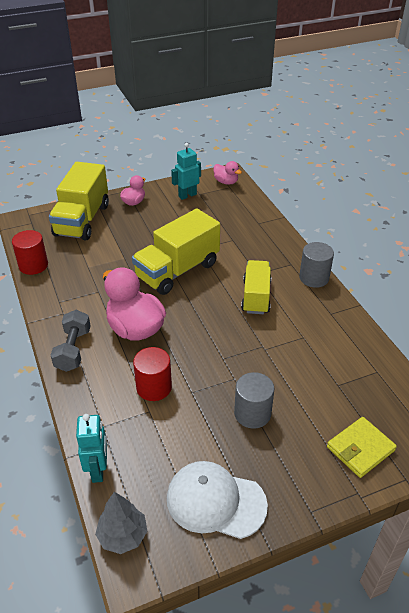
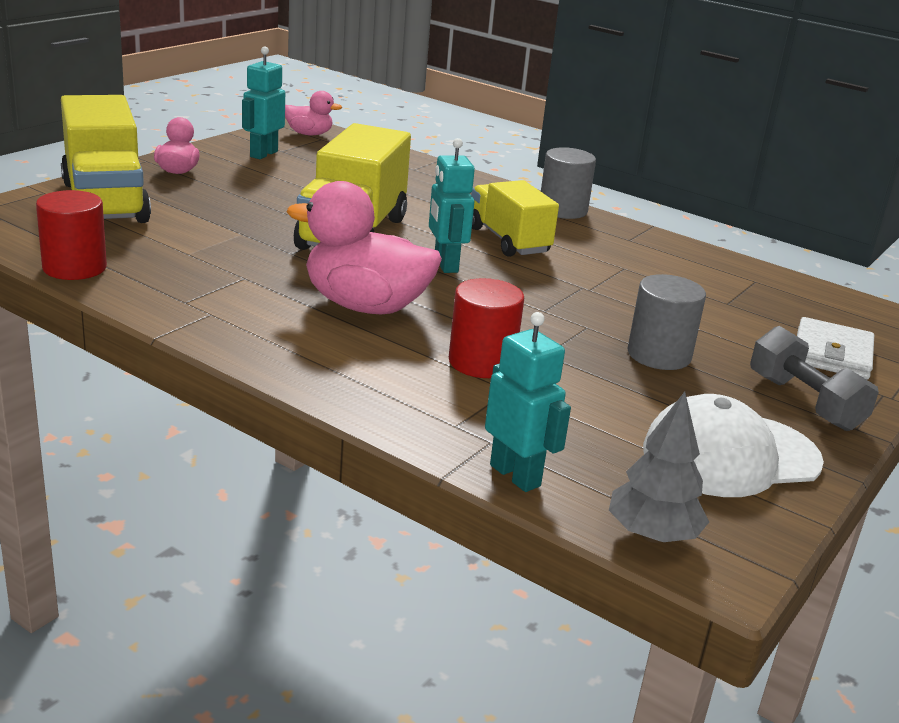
camera: 35 degrees left, 15 degrees down
grey dumbbell [51,310,91,372] -> grey dumbbell moved to [750,326,879,431]
yellow wallet [327,417,397,478] -> white wallet [797,317,874,380]
none -> turquoise robot [429,138,475,273]

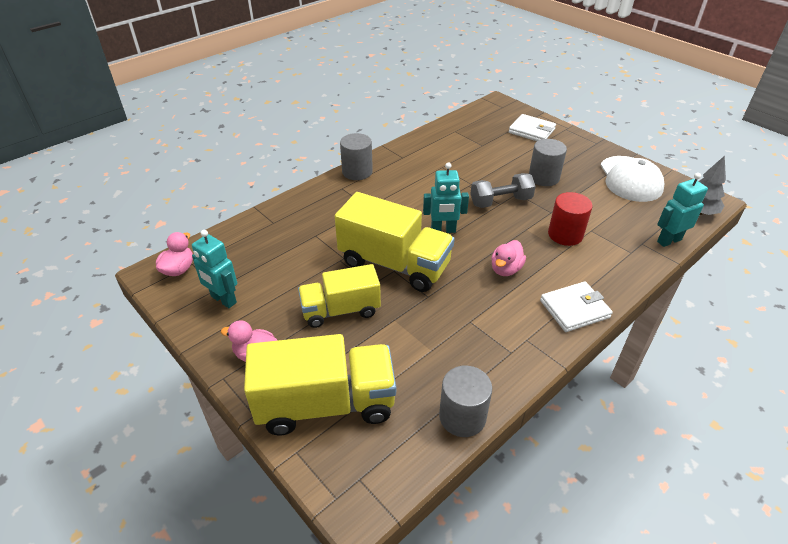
camera: 75 degrees left, 15 degrees up
red cylinder [36,190,107,280] -> grey cylinder [439,366,492,437]
pink duck [287,181,442,314] -> pink duck [491,240,526,276], size x0.52
yellow truck [471,180,559,257] -> yellow truck moved to [298,264,381,328]
grey dumbbell [750,326,879,431] -> grey dumbbell moved to [470,173,536,208]
none -> white wallet [540,281,613,332]

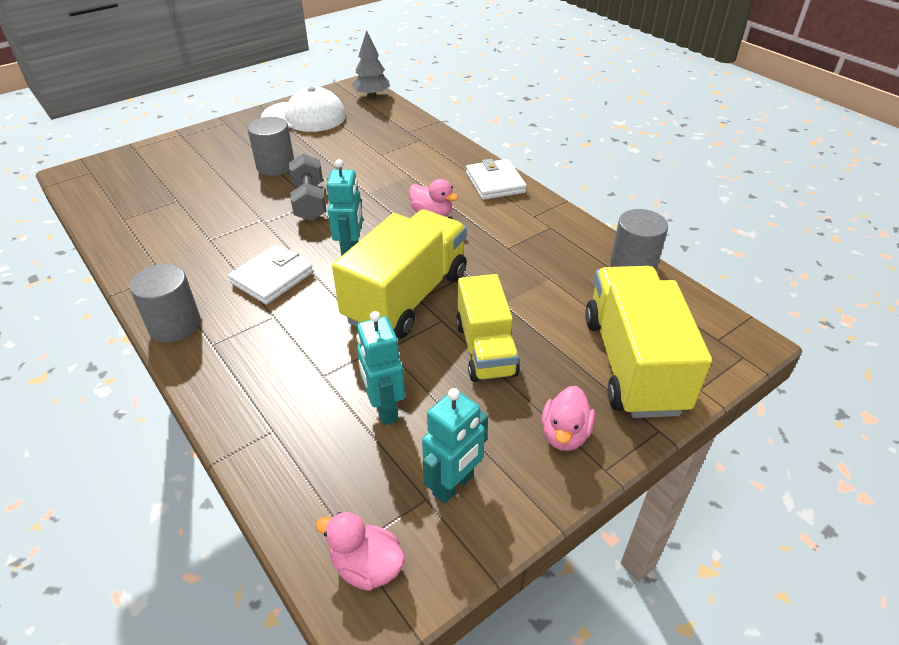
camera: 85 degrees left, 0 degrees up
white wallet [509,114,556,141] -> white wallet moved to [228,245,313,305]
red cylinder [548,192,593,246] -> none
turquoise robot [657,173,708,247] -> turquoise robot moved to [356,311,405,425]

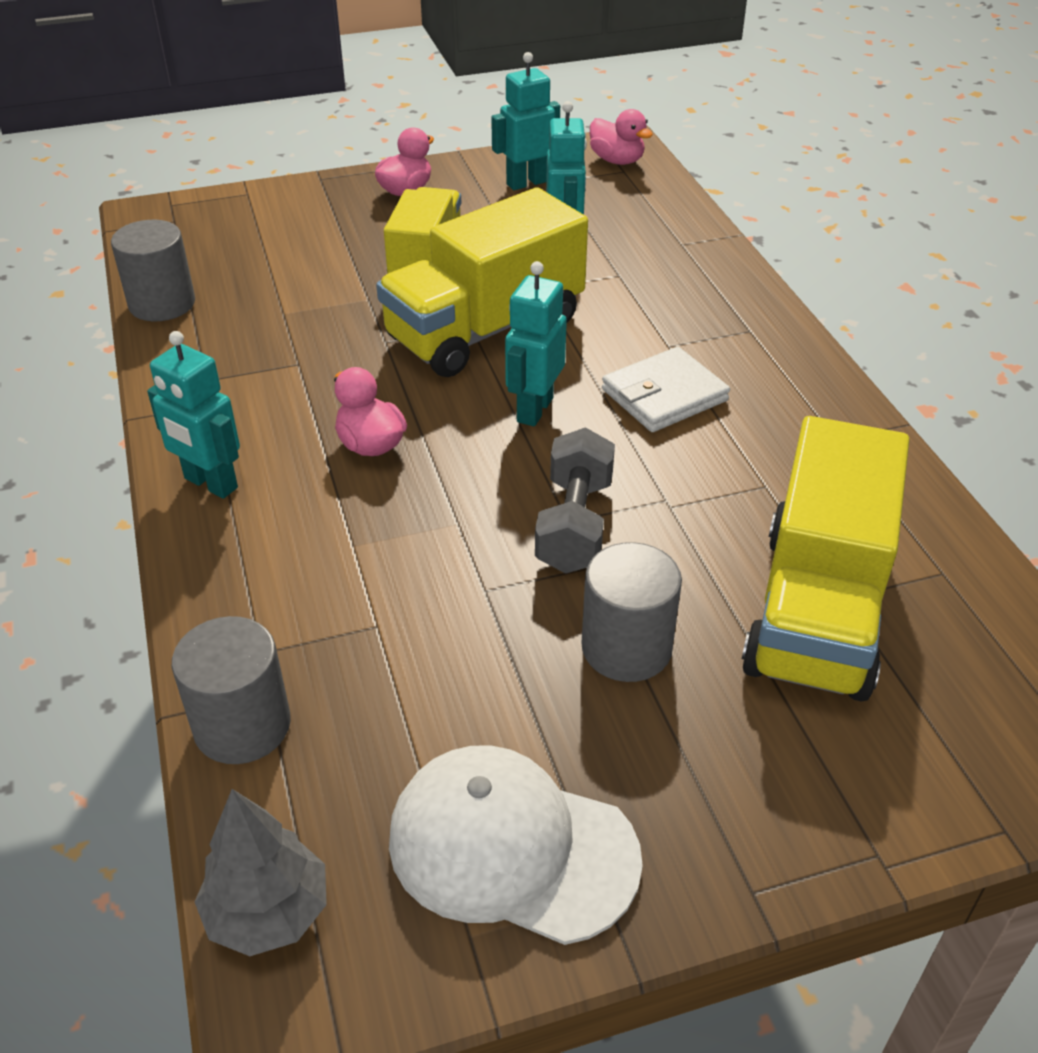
camera: 160 degrees left, 0 degrees up
grey cylinder [129,264,201,342] -> grey cylinder moved to [172,616,291,764]
white wallet [466,159,527,200] -> turquoise robot [147,331,240,499]
yellow truck [585,266,712,418] -> yellow truck moved to [742,416,909,701]

